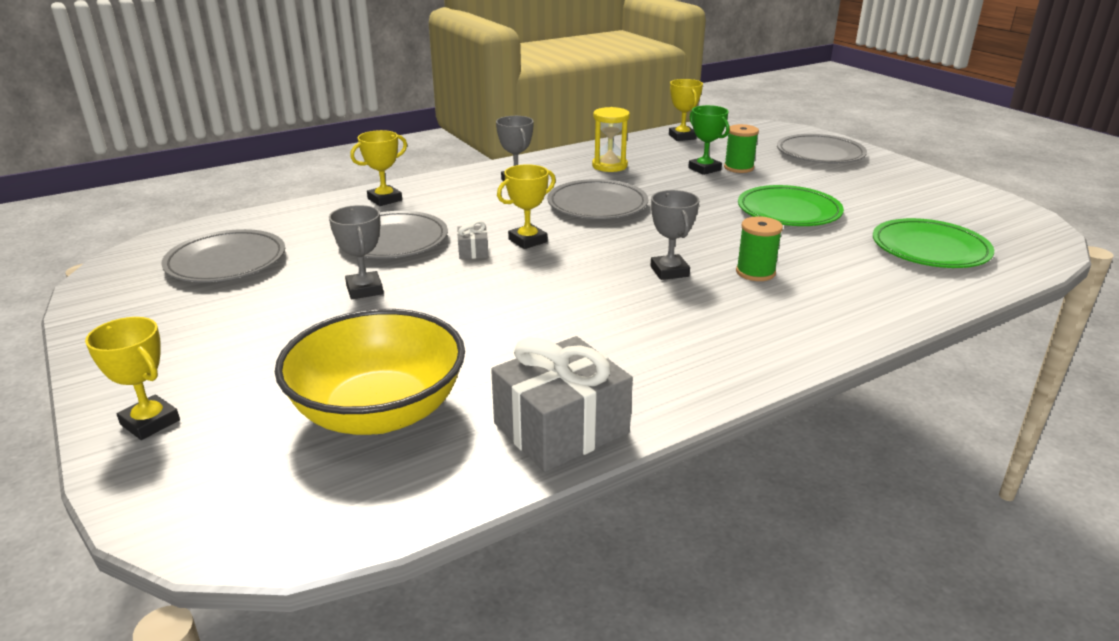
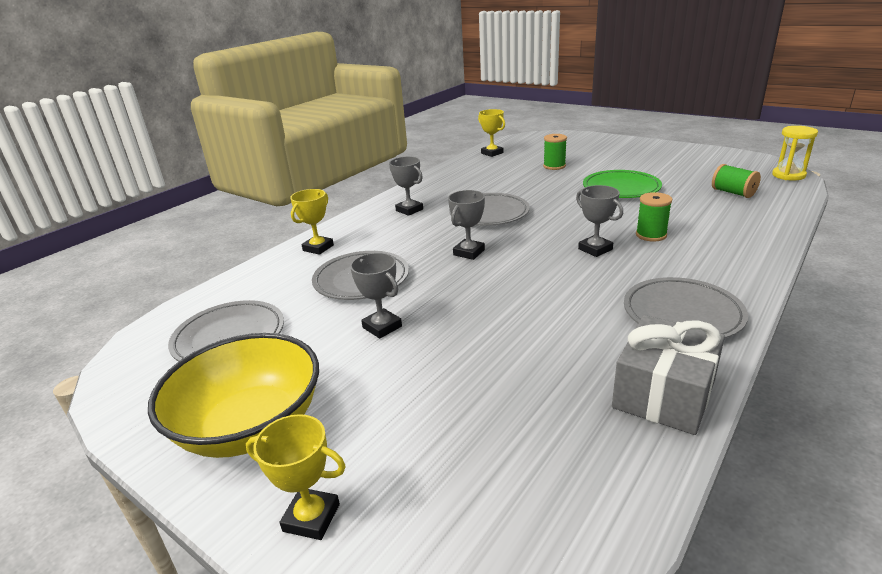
camera: 20 degrees left, 0 degrees up
yellow bowl [275,309,465,435] -> yellow bowl moved to [148,333,319,458]
grey gift [457,221,488,259] -> none
yellow trophy [497,164,556,249] -> grey trophy [448,190,485,260]
yellow hourglass [592,107,630,172] -> yellow hourglass moved to [772,126,818,181]
green trophy [688,105,729,175] -> none
grey plate [777,134,867,164] -> grey plate moved to [624,277,748,338]
green plate [873,218,994,268] -> green spool [712,164,761,198]

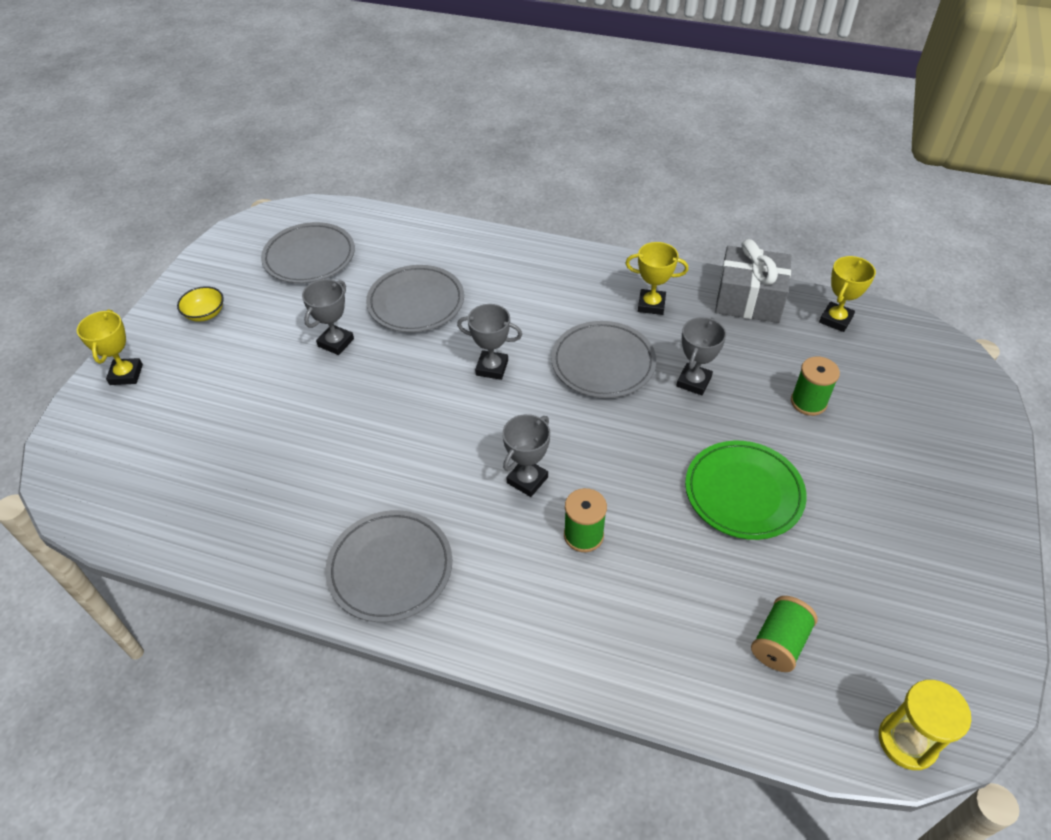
camera: 70 degrees right, 20 degrees up
yellow bowl [148,333,319,458] -> yellow bowl [177,286,224,322], size x0.40
yellow trophy [290,189,334,255] -> yellow trophy moved to [625,242,688,315]
grey trophy [389,156,423,216] -> grey trophy moved to [676,317,726,395]
grey gift [612,315,725,435] -> grey gift moved to [715,239,791,323]

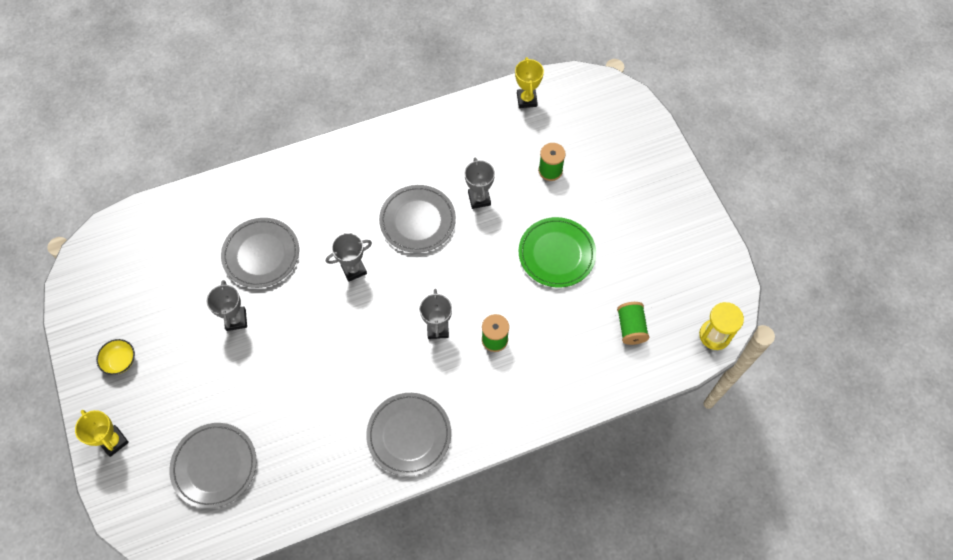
camera: 40 degrees left, 15 degrees up
grey plate [261,222,355,283] -> grey plate moved to [169,423,257,509]
yellow trophy [625,242,688,315] -> none
grey gift [715,239,791,323] -> none

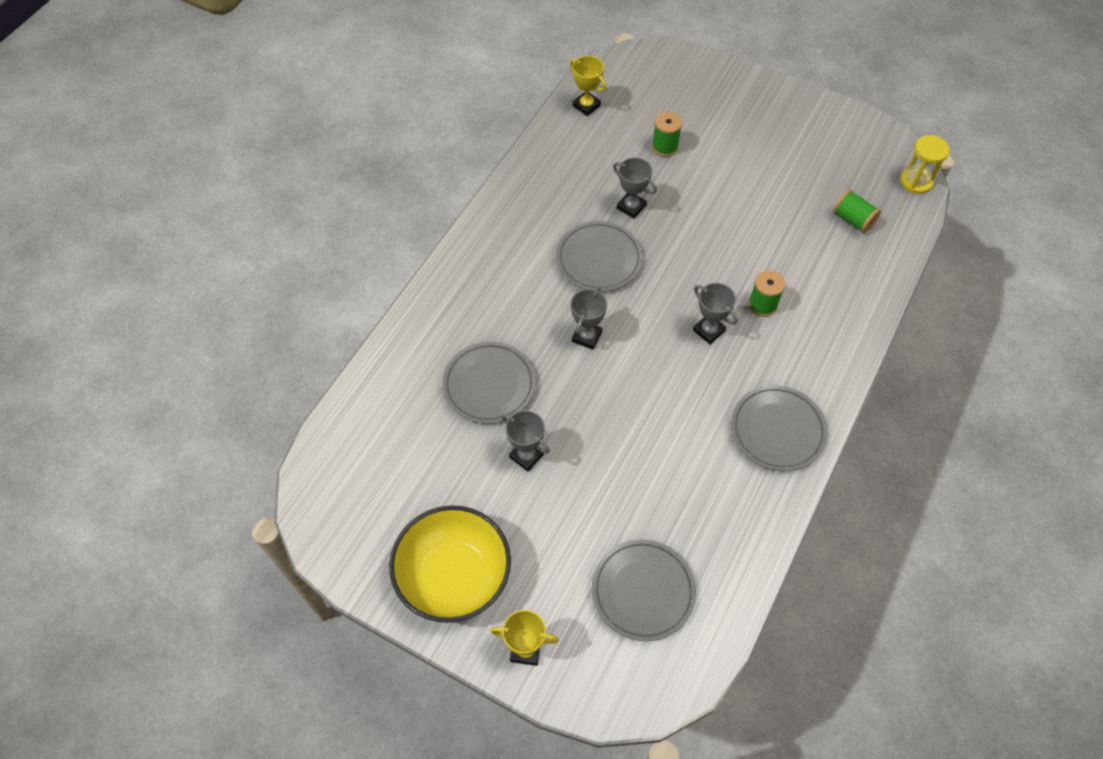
camera: 40 degrees left, 5 degrees down
yellow bowl [96,339,135,375] -> yellow bowl [389,505,511,623], size x2.49
green plate [519,217,596,288] -> none

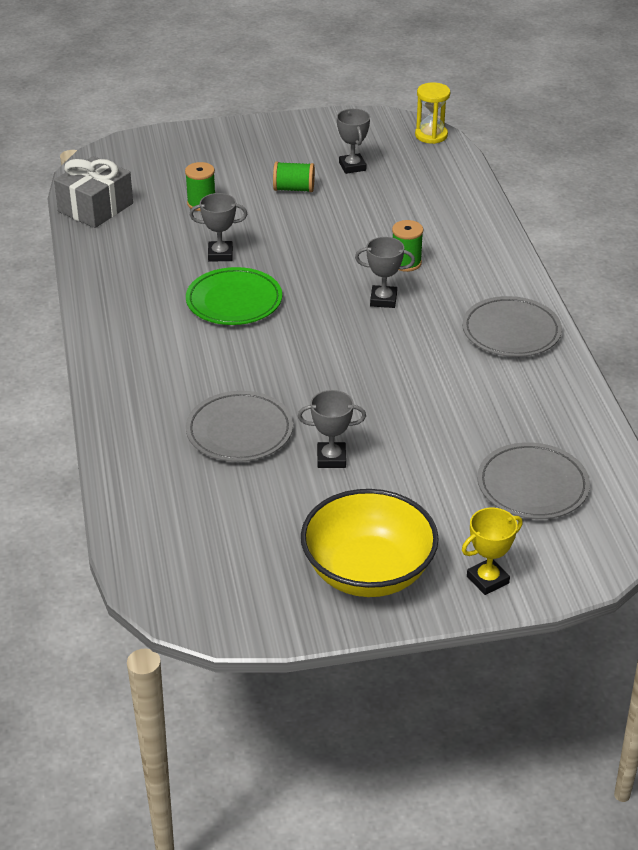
camera: 40 degrees left, 20 degrees down
grey plate [556,221,643,292] -> green plate [186,267,282,325]
yellow trophy [570,56,607,116] -> grey gift [54,156,133,228]
grey trophy [571,287,607,350] -> grey trophy moved to [337,109,370,174]
green spool [833,189,881,233] -> green spool moved to [273,162,315,192]

